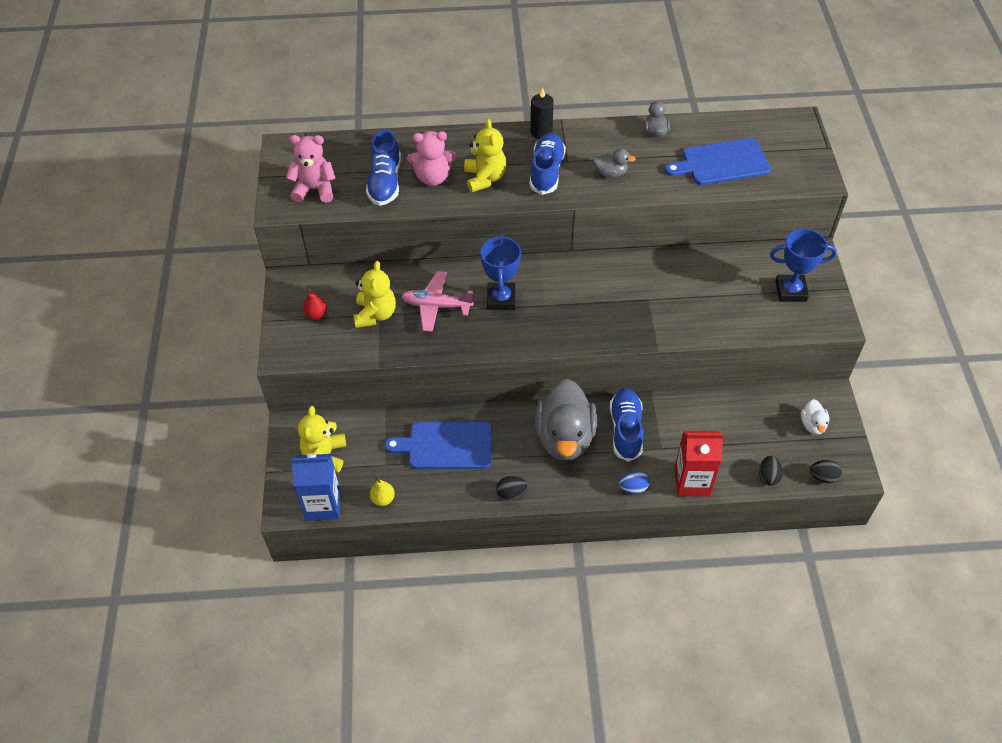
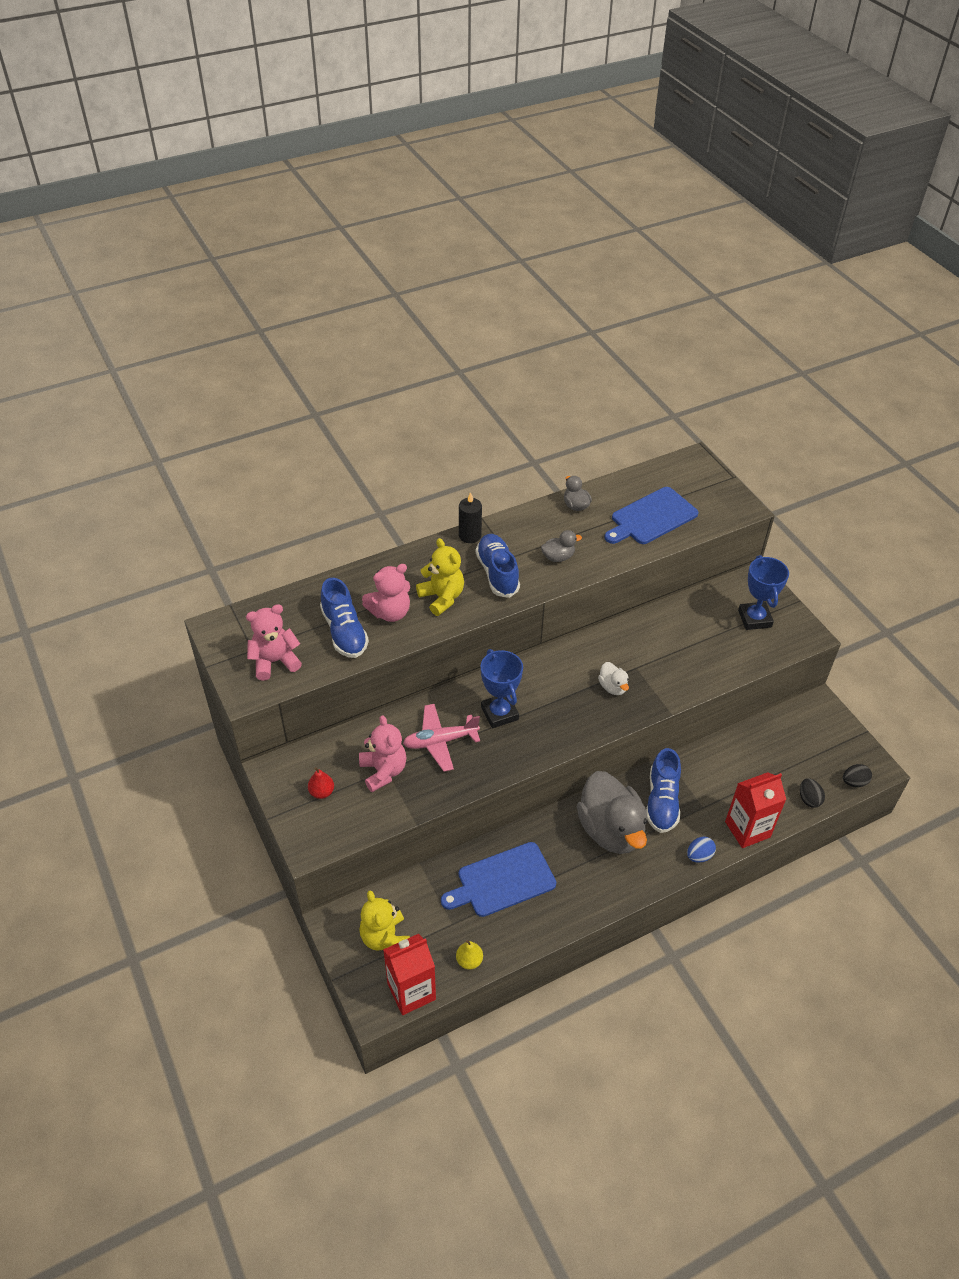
camera: 25 degrees left, 5 degrees down
blue carton [291,453,341,521] -> red carton [383,934,436,1015]
yellow teddy bear [353,261,396,328] -> pink teddy bear [359,715,407,792]
black egg [496,476,527,500] -> none
blue shoe [610,388,643,462] -> blue shoe turned 150 degrees counterclockwise [646,748,681,833]
blue trophy [770,229,837,302] -> blue trophy turned 75 degrees counterclockwise [738,555,789,630]
white duck [801,399,829,435] -> white duck moved to [598,662,629,695]

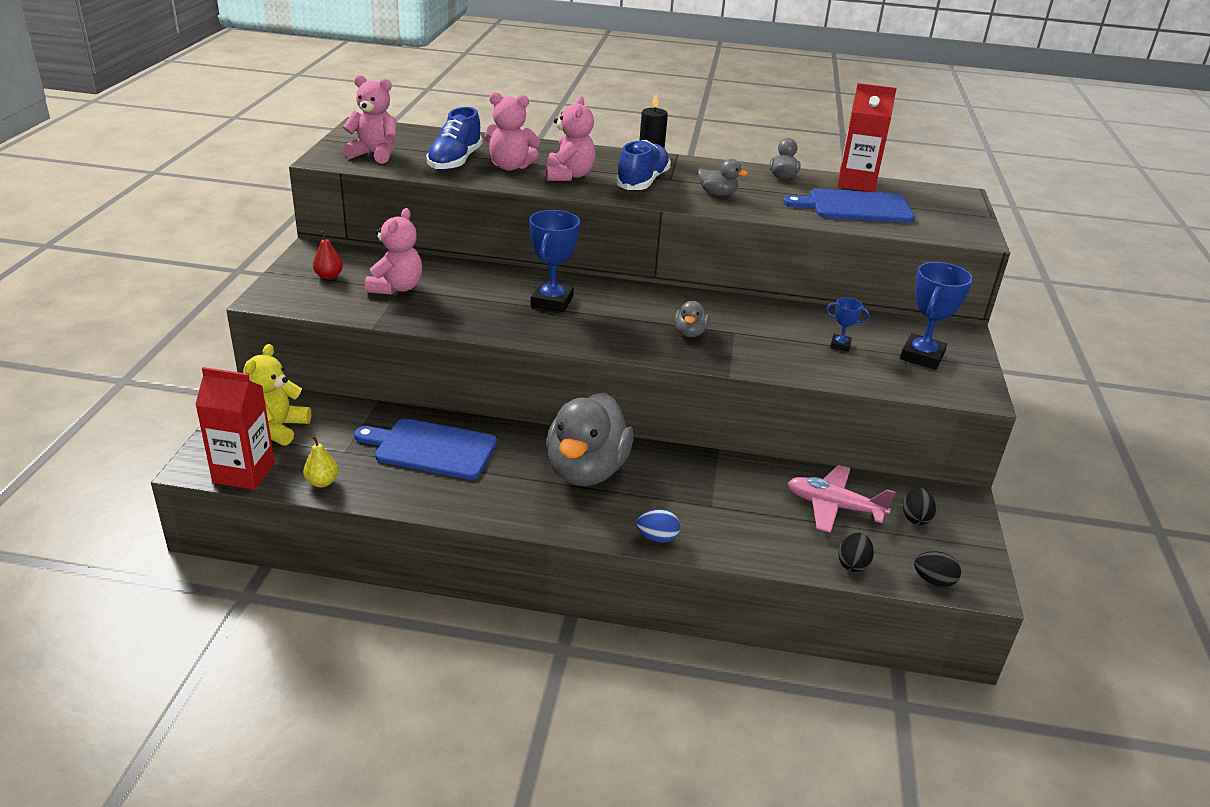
camera: 35 degrees right, 15 degrees down
pink plane [403,704,480,772] -> pink plane moved to [788,465,895,533]
yellow teddy bear [416,538,464,616] -> pink teddy bear [545,96,596,181]
white duck [598,662,629,695] -> grey duck [674,301,710,337]
blue shoe [646,748,681,833] -> none
red carton [725,772,786,848] -> red carton moved to [838,83,897,192]
none -> blue trophy [826,298,870,352]
none -> black egg [903,488,936,525]

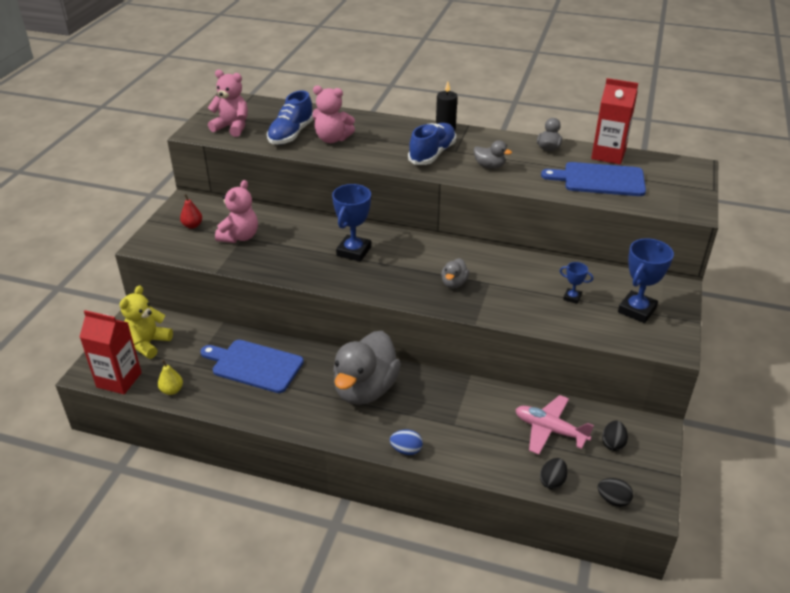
camera: 10 degrees right, 5 degrees up
pink teddy bear [545,96,596,181] -> none

